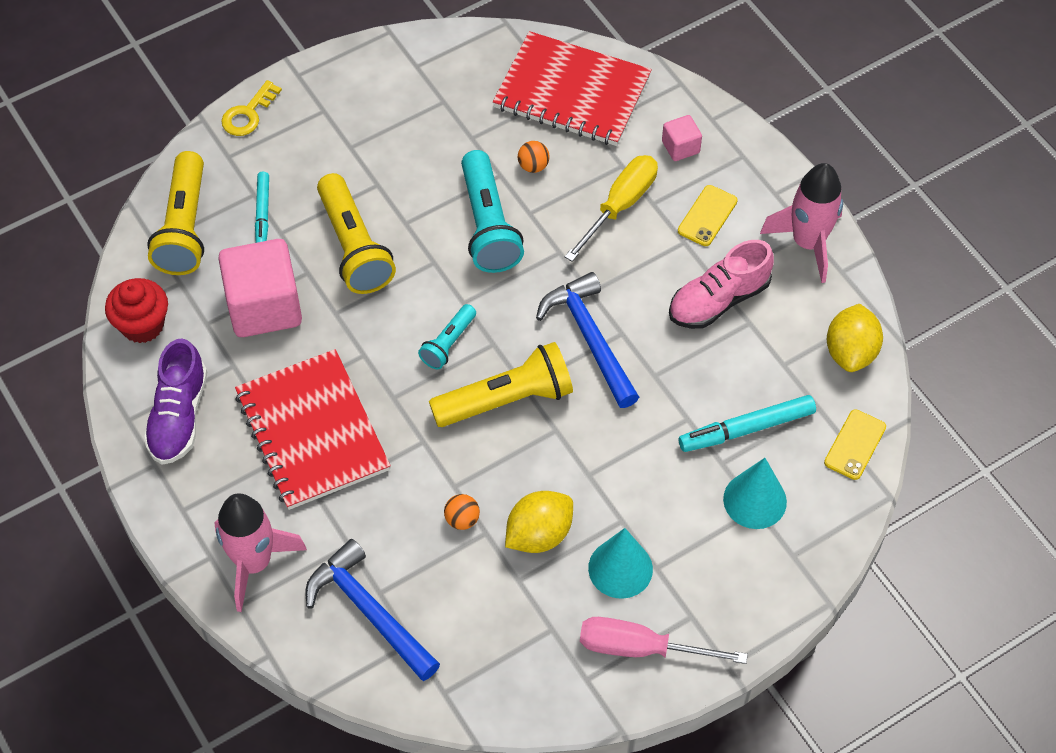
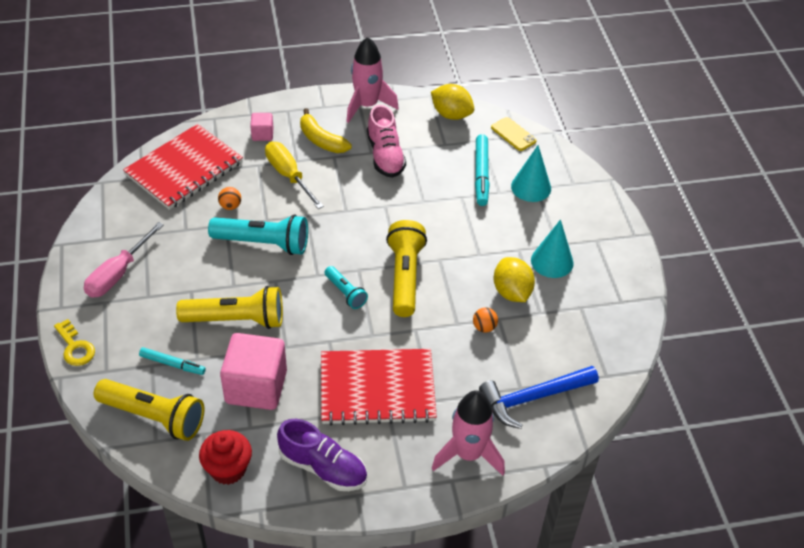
camera: 70 degrees left, 10 degrees down
blue hammer [536,272,639,408] -> none
pink screwdriver [580,617,748,664] -> pink screwdriver moved to [84,222,164,298]
yellow phone [678,185,738,246] -> yellow banana [300,108,352,153]

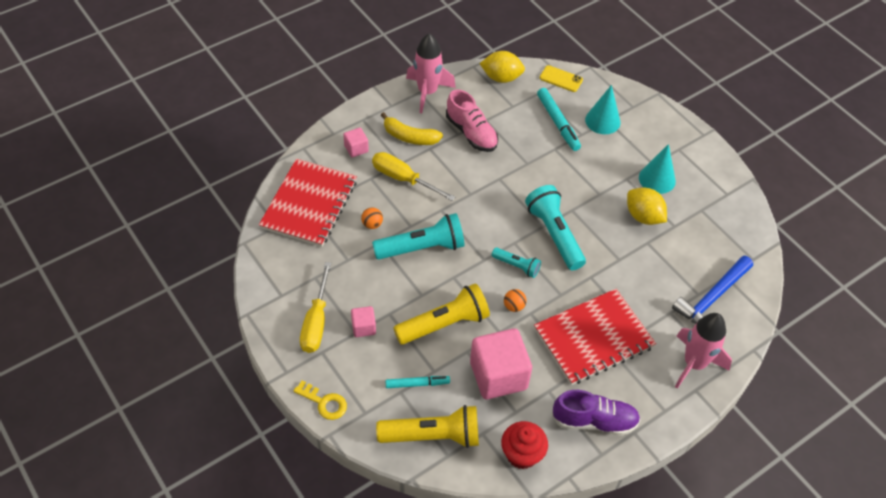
camera: 25 degrees left, 5 degrees up
pink screwdriver [84,222,164,298] -> yellow screwdriver [300,262,331,353]
yellow flashlight [386,220,427,317] -> turquoise flashlight [525,185,586,270]
orange ball [473,307,498,333] -> orange ball moved to [504,289,526,312]
none -> pink cube [351,306,376,337]

